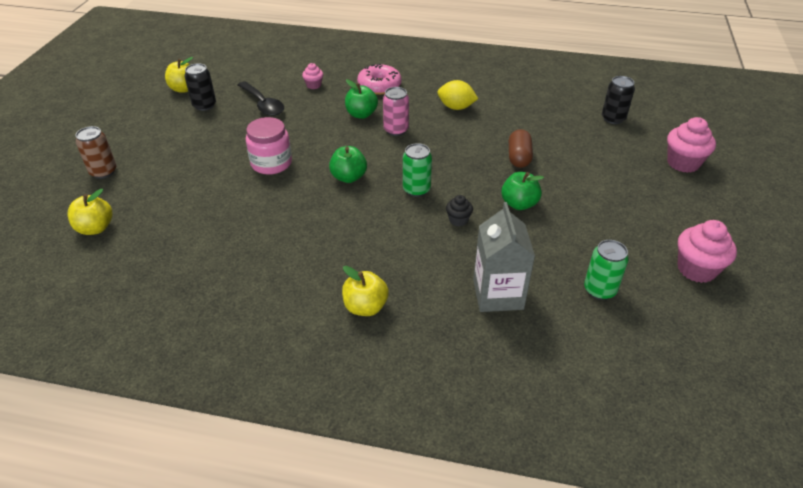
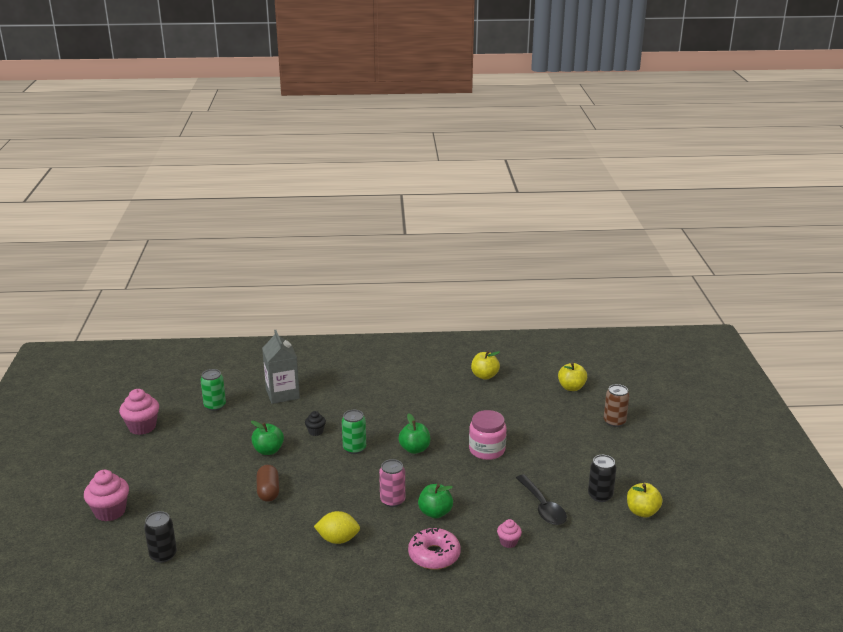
camera: 165 degrees right, 15 degrees down
black spoon [238,81,284,116] -> black spoon turned 150 degrees counterclockwise [516,475,567,525]
yellow apple [342,266,389,316] -> yellow apple moved to [471,351,500,380]

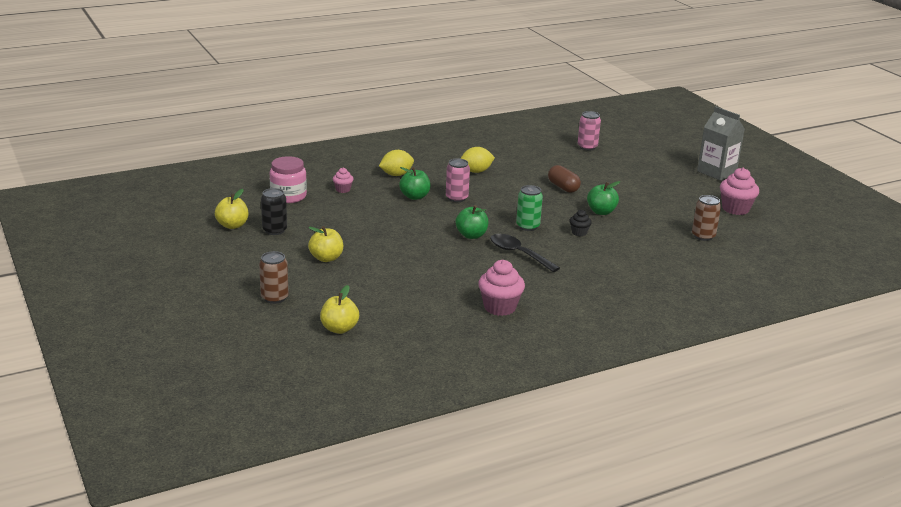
camera: 155 degrees right, 0 degrees up
pink cupcake [84,470,129,522] -> pink cupcake moved to [478,260,525,316]
black can [144,511,177,563] -> pink can [578,111,601,151]
green can [200,369,226,411] -> brown can [692,195,721,241]
grey carton [262,330,300,404] -> grey carton moved to [697,106,745,181]
pink donut [408,528,461,570] -> yellow lemon [379,150,414,176]
pink jar [469,410,507,460] -> pink jar moved to [270,156,307,203]
yellow apple [471,351,500,380] -> yellow apple moved to [308,226,343,262]
black spoon [516,475,567,525] -> black spoon moved to [490,234,560,272]

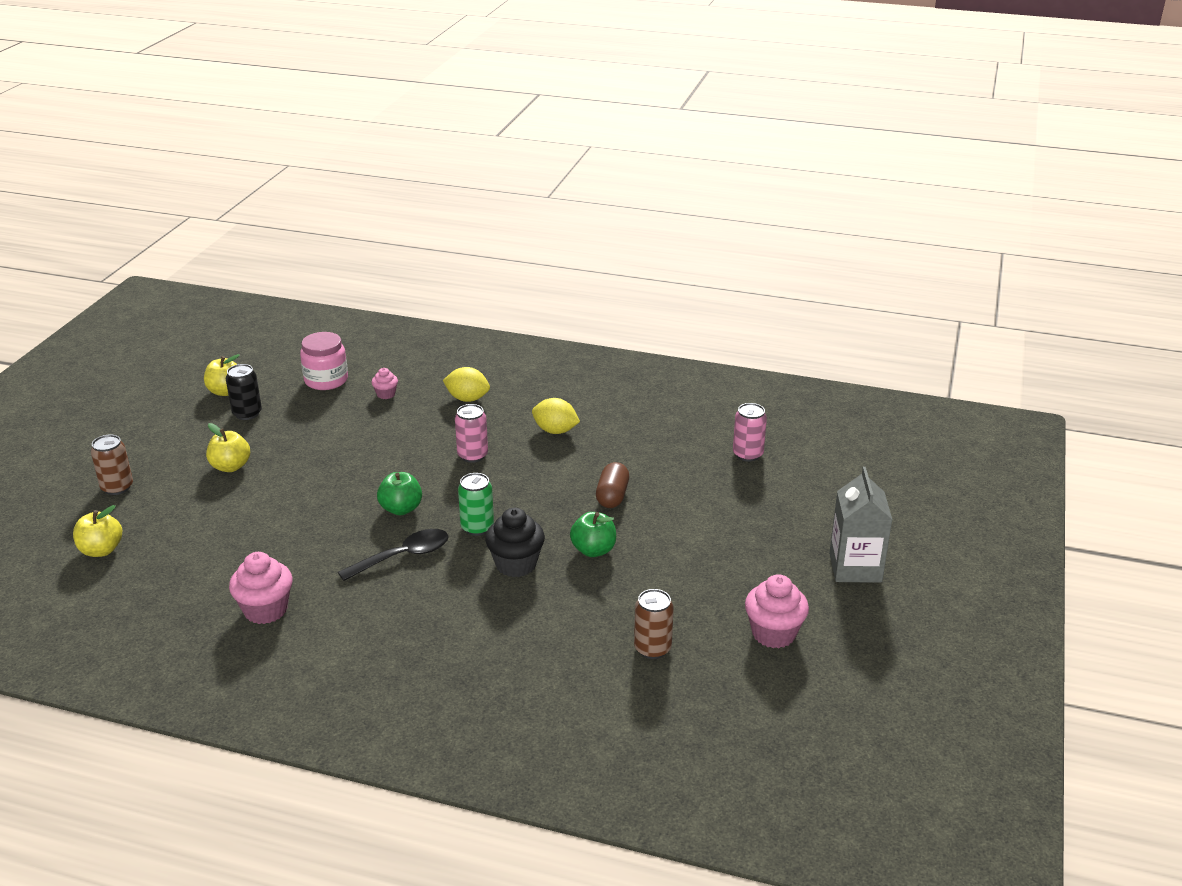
camera: 45 degrees right, 5 degrees up
green apple [399,167,430,200] -> none
black spoon [490,234,560,272] -> black spoon turned 60 degrees clockwise [338,529,449,581]
black cupcake [569,210,592,236] -> black cupcake [485,508,545,577], size x1.85

